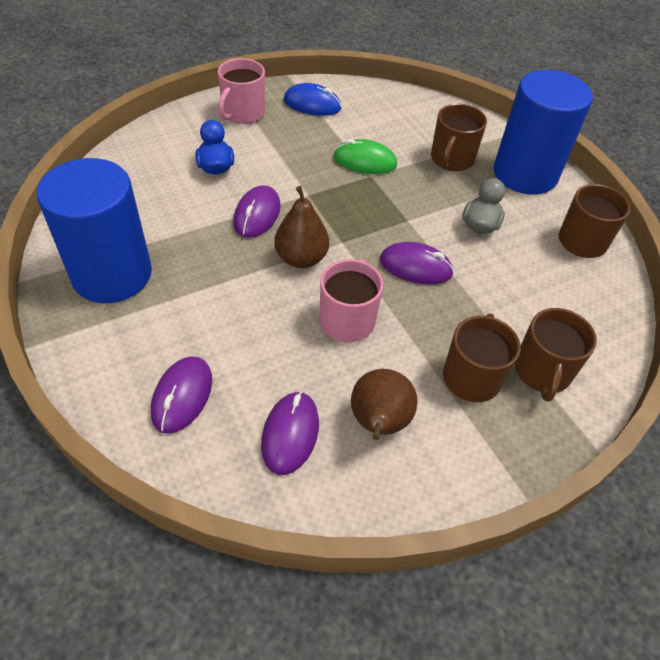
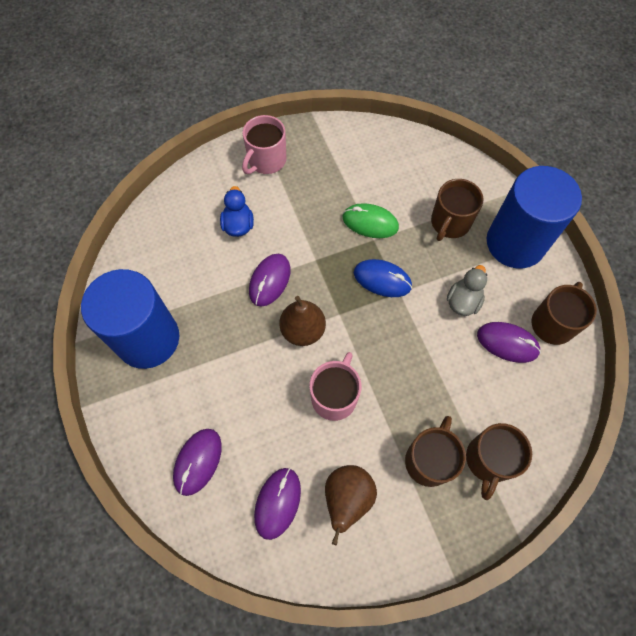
camera: 10 degrees right, 15 degrees up
blue mouse [284,83,342,116] -> blue mouse moved to [354,259,412,297]
purple mouse [380,242,454,285] -> purple mouse moved to [477,322,541,363]

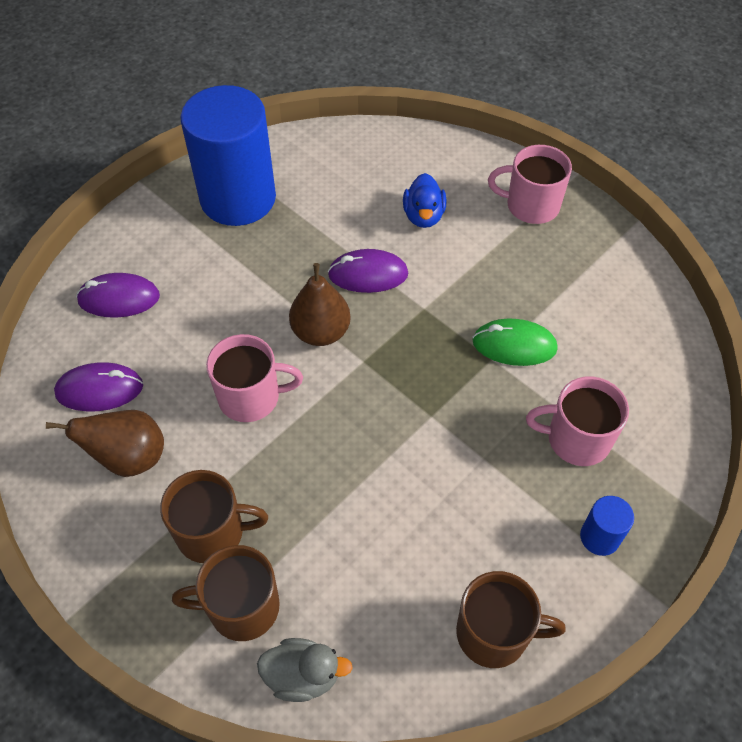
camera: 65 degrees right, 10 degrees down
blue duck [220,186,254,237] -> blue duck turned 120 degrees clockwise [403,173,447,228]
green mouse [342,203,399,238] -> green mouse turned 75 degrees counterclockwise [472,319,558,366]
blue mouse [354,259,412,297] -> none
brown mug [431,179,484,241] -> pink mug [526,377,629,466]
grey duck [447,265,487,316] -> grey duck moved to [257,638,353,702]
purple mouse [477,322,541,363] -> none
blue cylinder [487,166,582,269] -> blue cylinder [580,496,634,556], size x0.41

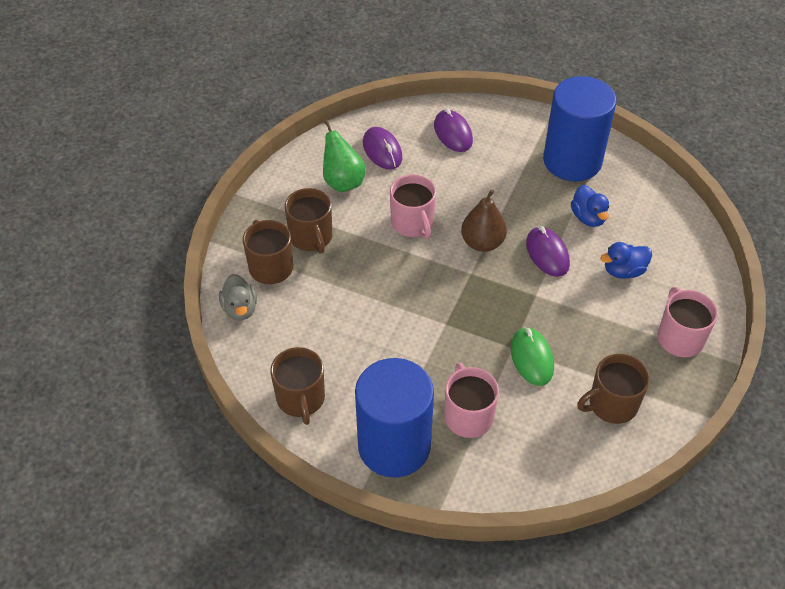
camera: 70 degrees right, 5 degrees down
brown pear [46,410,164,477] -> green pear [323,120,366,192]
blue cylinder [580,496,634,556] -> blue cylinder [355,358,434,478], size x2.44
none -> blue duck [571,185,609,227]
none -> brown mug [577,354,650,424]

